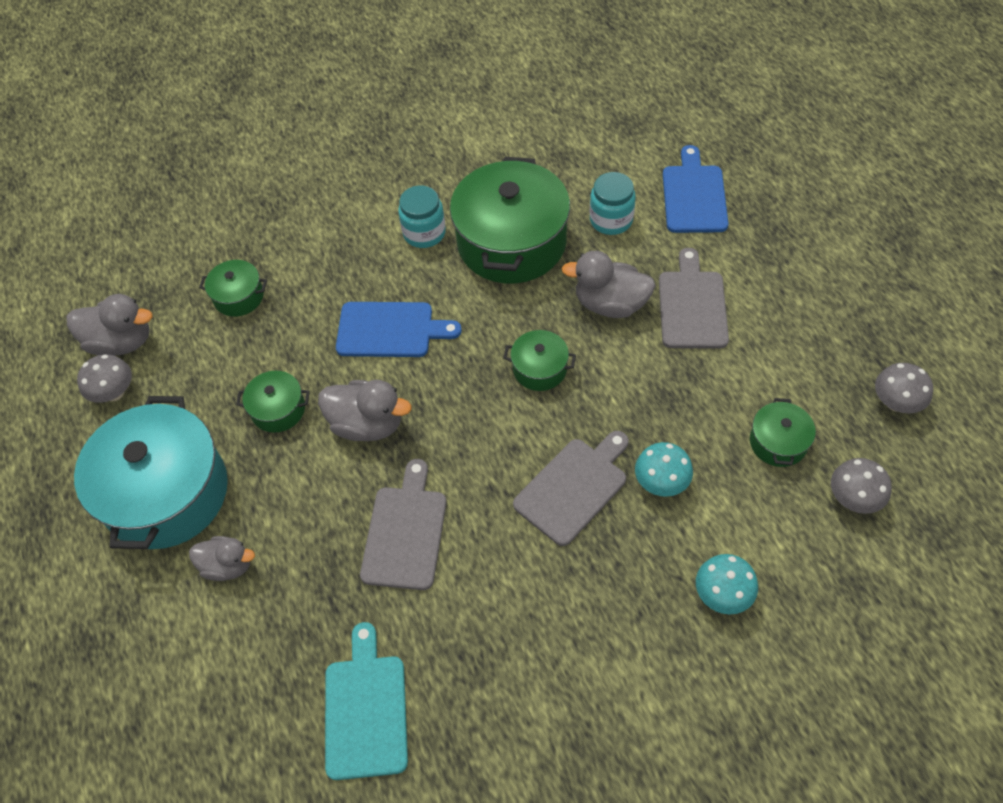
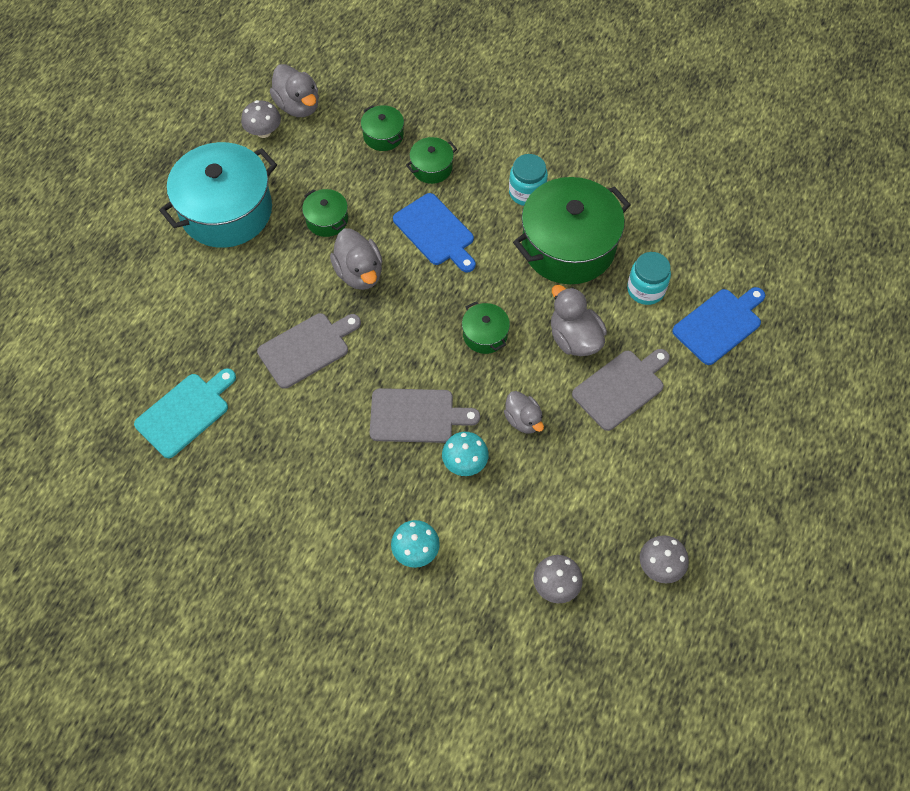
camera: 45 degrees right, 5 degrees up
grey duck [189,536,255,581] -> grey duck moved to [504,391,544,434]
green pot [750,398,816,467] -> green pot moved to [406,137,457,184]

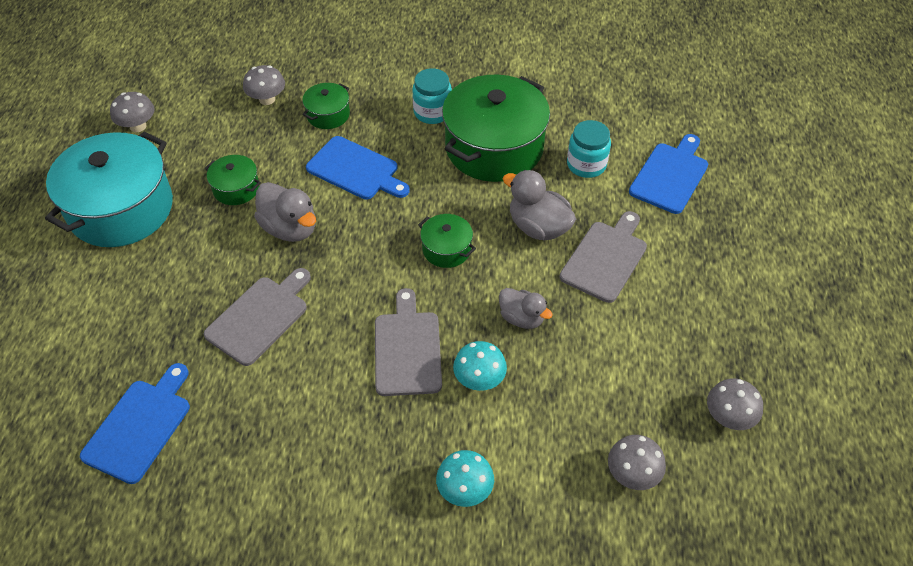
camera: 20 degrees left, 10 degrees down
turquoise cutting board [134,368,236,458] -> blue cutting board [80,363,190,484]
grey duck [270,64,319,117] -> none
green pot [361,105,404,151] -> grey mushroom [243,65,285,105]
grey cutting board [370,388,480,443] -> grey cutting board turned 75 degrees counterclockwise [375,288,442,396]

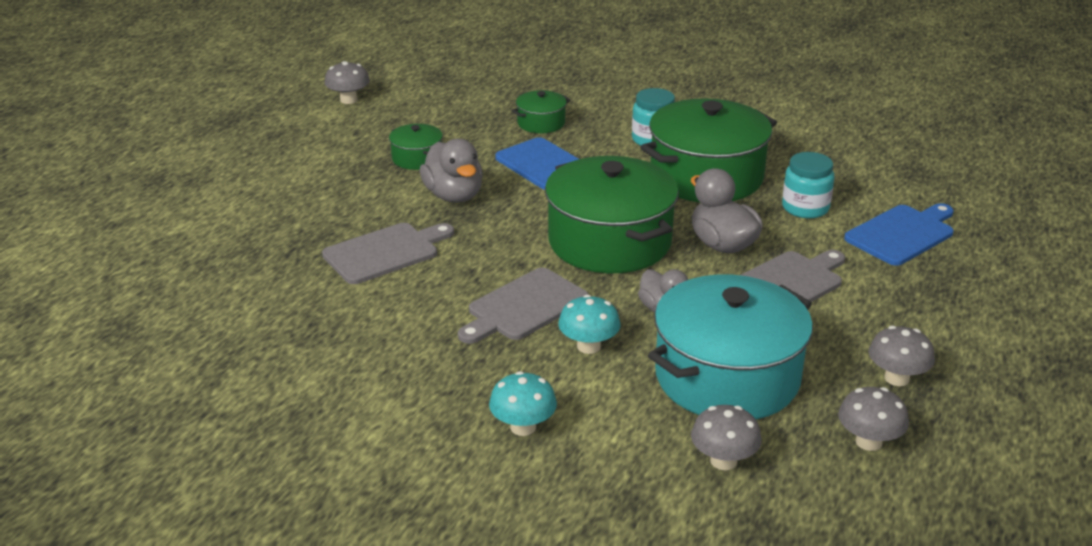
camera: 20 degrees right, 20 degrees down
turquoise pot [45,131,173,247] -> turquoise pot moved to [648,275,813,420]
blue cutting board [80,363,190,484] -> none
grey mushroom [243,65,285,105] -> grey mushroom moved to [869,326,935,386]
grey cutting board [375,288,442,396] -> grey cutting board turned 150 degrees counterclockwise [458,267,589,344]
green pot [418,214,476,268] -> green pot [545,156,679,273], size x2.19

